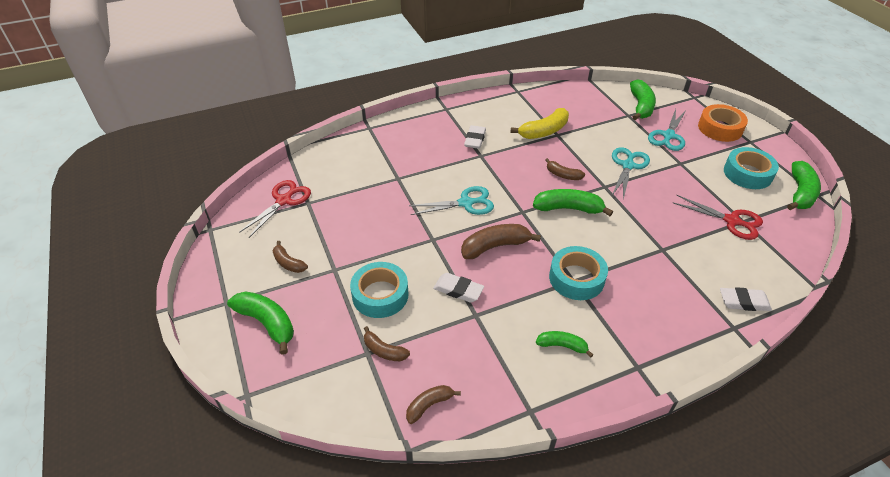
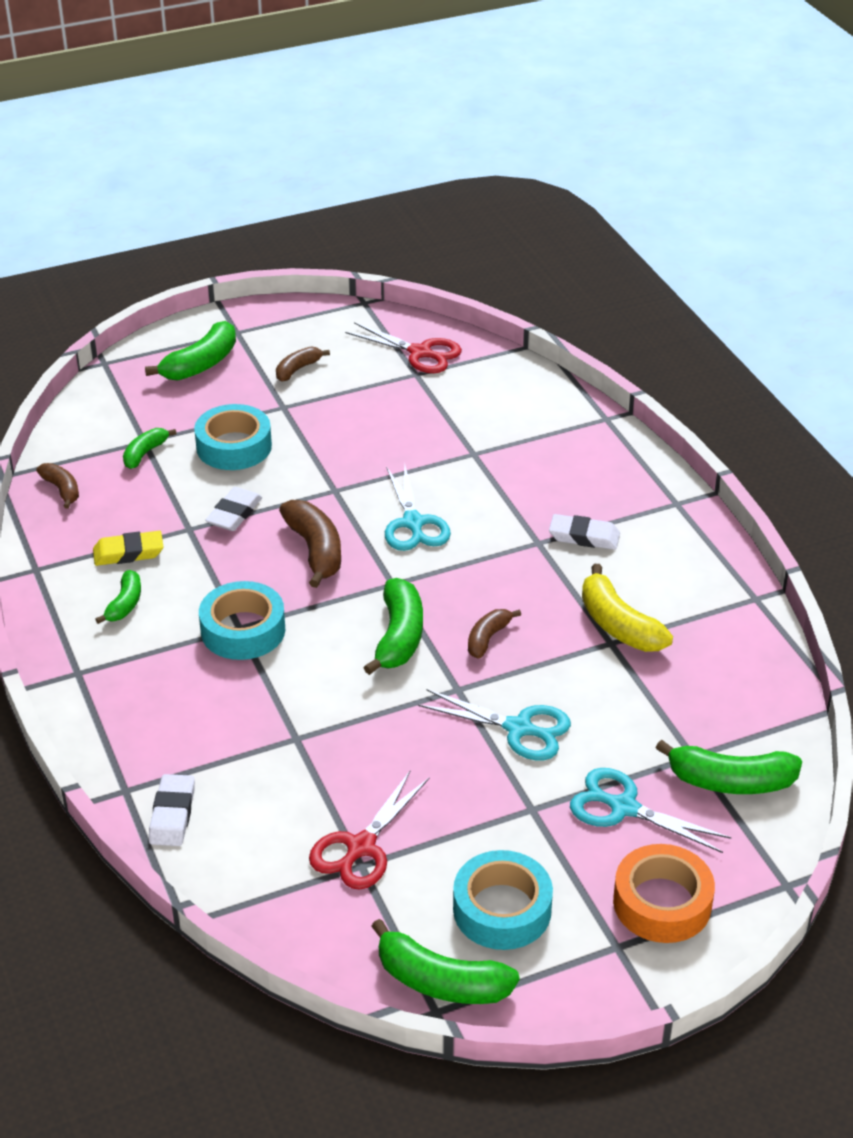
camera: 90 degrees right, 5 degrees down
brown banana [364,326,410,361] -> green banana [123,428,177,469]
none -> yellow eraser [93,531,163,566]

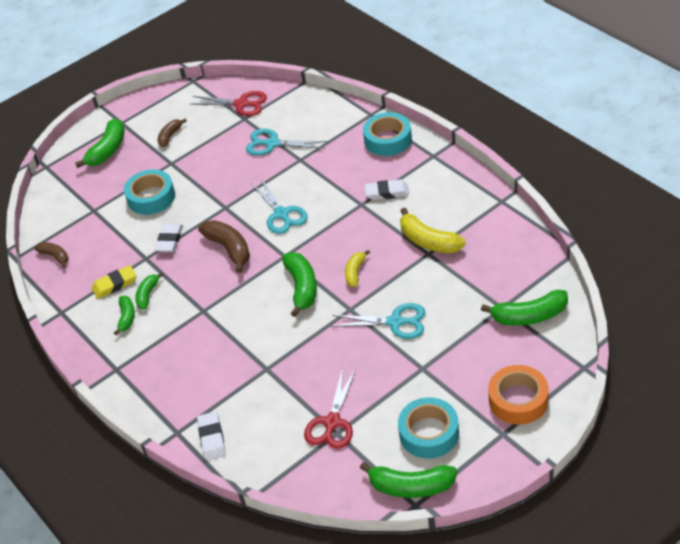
camera: 10 degrees left, 5 degrees up
green banana [123,428,177,469] -> green banana moved to [136,272,164,310]
turquoise tape [199,581,285,660] -> turquoise tape moved to [363,112,412,156]
brown banana [468,609,521,659] -> yellow banana [345,250,370,287]
turquoise scissors [570,768,731,853] -> turquoise scissors moved to [246,129,327,156]

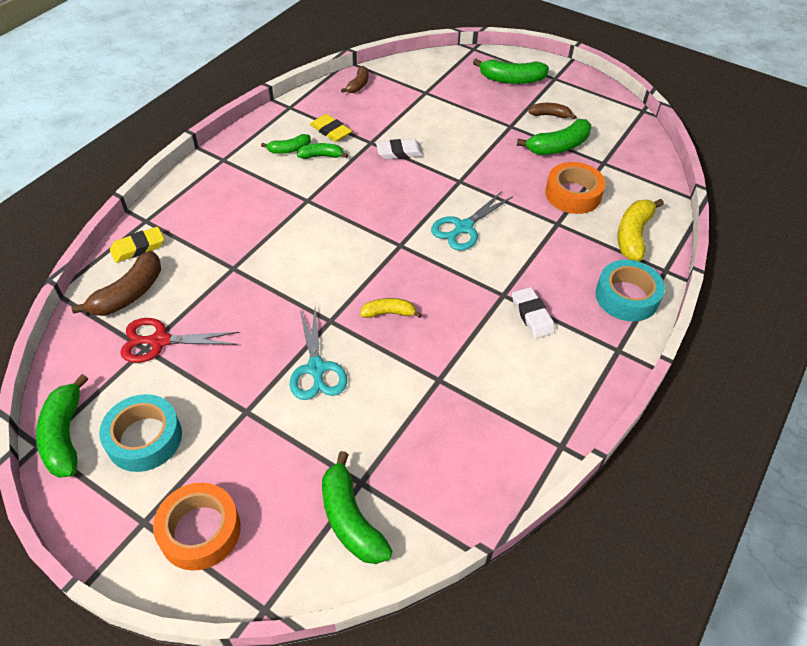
camera: 65 degrees right, 5 degrees up
turquoise tape [124,169,175,215] -> none
red scissors [191,91,267,116] -> none
white eraser [197,412,226,460] -> yellow eraser [110,227,164,263]
brown banana [198,220,250,273] -> brown banana moved to [71,251,161,316]
turquoise scissors [246,129,327,156] -> orange tape [545,162,606,214]
green banana [282,252,317,317] -> green banana moved to [517,119,591,155]
yellow banana [400,208,466,253] -> yellow banana moved to [618,199,664,261]

